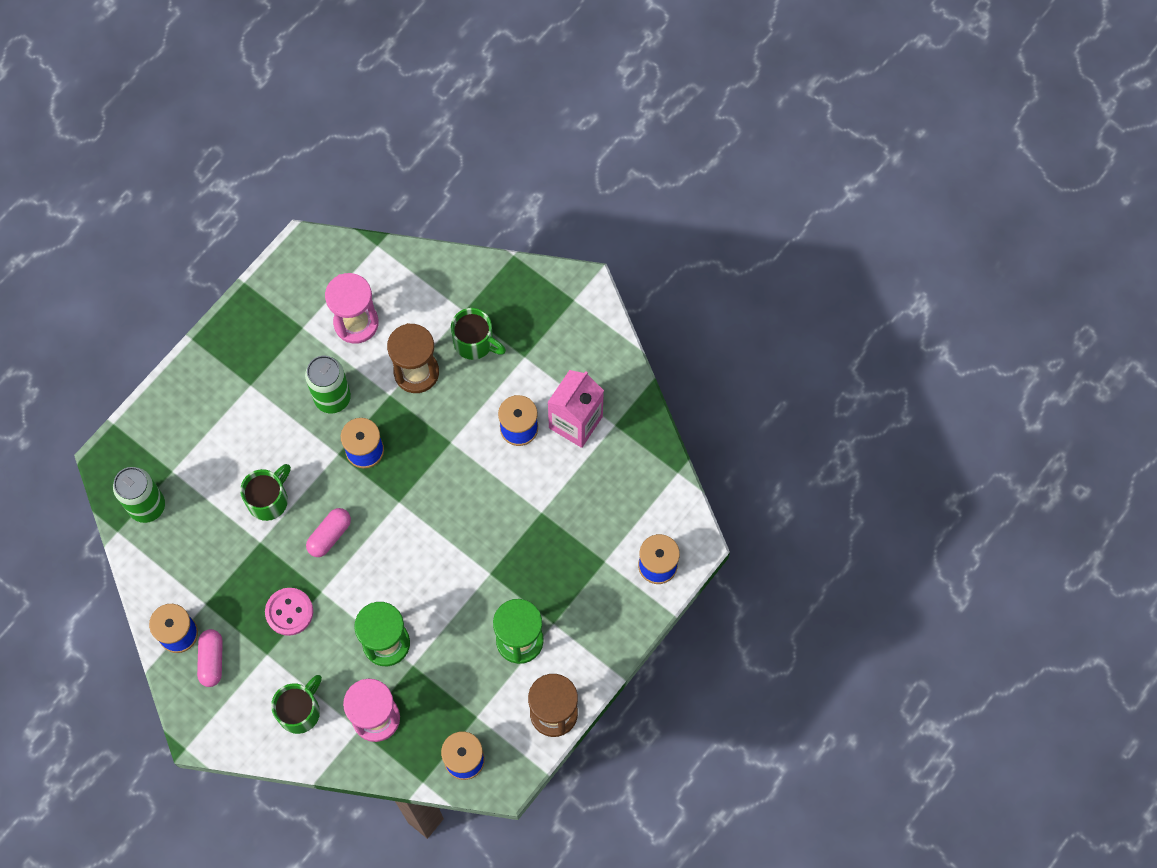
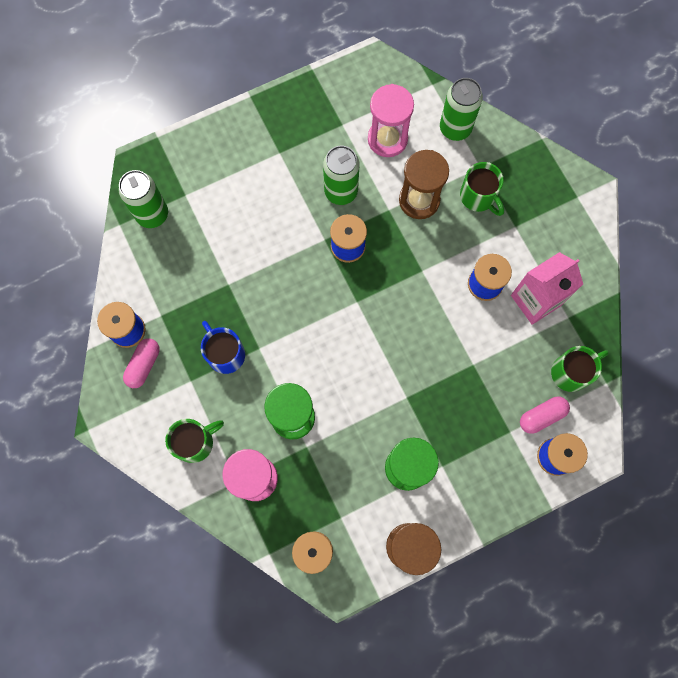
camera: 25 degrees right, 5 degrees up
green mug [240,464,291,521] -> green mug moved to [551,346,609,392]
pink button [265,588,313,636] -> blue mug [201,321,245,374]
pink capsule [306,508,351,557] -> pink capsule moved to [520,397,570,434]
none -> green can [440,78,483,141]

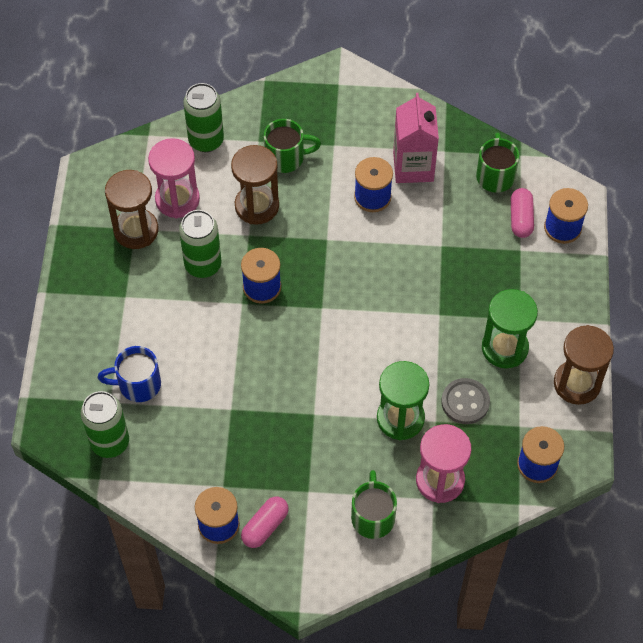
camera: 60 degrees left, 15 degrees down
pink capsule [123,338,160,388] -> pink capsule turned 75 degrees clockwise [241,497,289,548]
blue mug [201,321,245,374] -> blue mug moved to [98,346,161,402]
none -> brown hourglass [105,170,158,249]
none -> grey button [441,378,490,424]

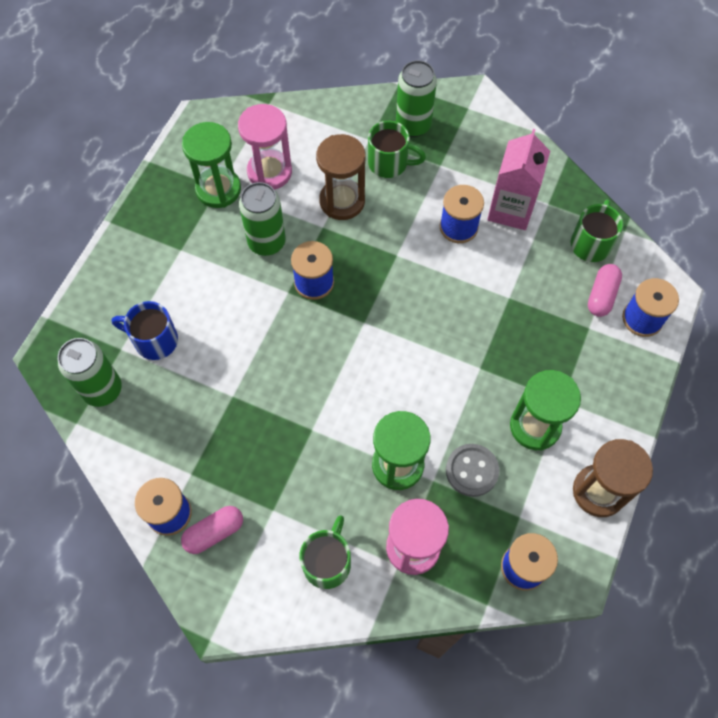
camera: 20 degrees right, 5 degrees up
brown hourglass [105,170,158,249] -> green hourglass [182,122,241,208]
green can [183,83,224,152] -> green can moved to [396,60,437,137]

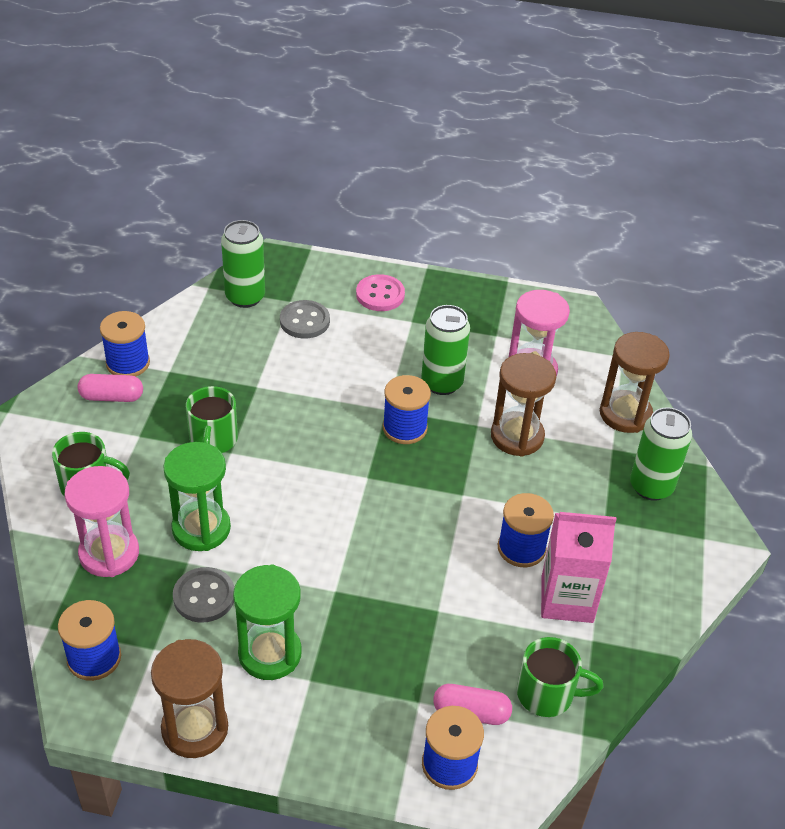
camera: 75 degrees right, 20 degrees down
blue mug [112,301,178,360] -> grey button [280,300,330,339]
pink capsule [181,506,243,554] -> pink capsule turned 45 degrees counterclockwise [78,374,143,402]
green hourglass [182,122,241,208] -> none
green mug [368,121,426,178] -> green mug moved to [186,386,238,453]
none -> pink button [356,274,405,311]
none -> brown hourglass [600,332,670,433]

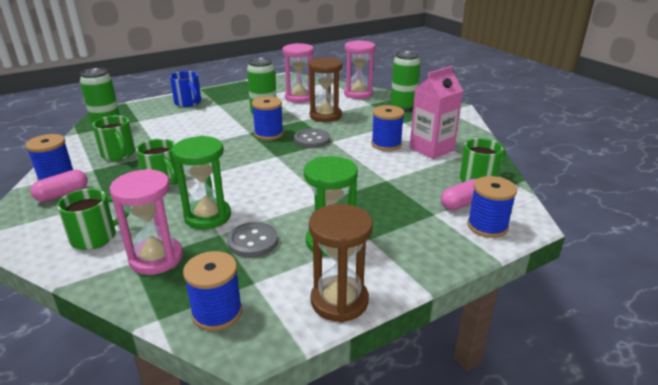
camera: 40 degrees left, 15 degrees down
grey button [280,300,330,339] -> grey button moved to [294,128,330,148]
pink button [356,274,405,311] -> blue mug [170,71,201,107]
brown hourglass [600,332,670,433] -> pink hourglass [344,40,375,99]
none -> green mug [92,115,136,161]

